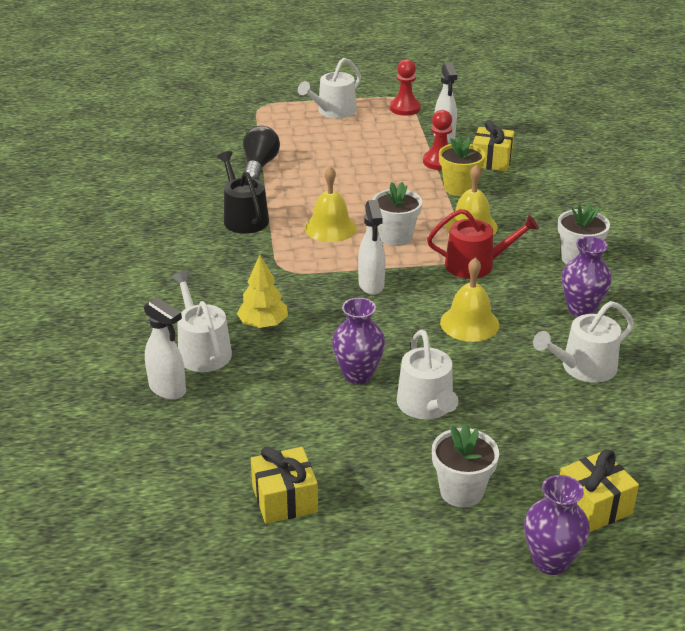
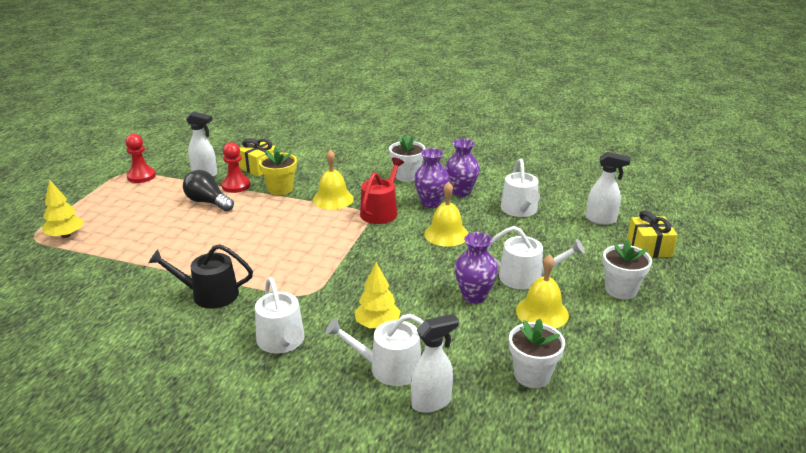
camera: 65 degrees left, 5 degrees down
black light bulb [243,126,280,180] -> black light bulb moved to [183,170,234,211]
yellow gift [251,447,318,524] -> none
white watering can [298,58,361,118] -> white watering can moved to [255,277,305,354]
yellow bell [305,166,357,242] -> yellow bell moved to [516,254,569,329]
white spray bottle [358,200,386,295] -> white spray bottle moved to [586,152,631,225]
white flower pot [373,182,422,246] -> white flower pot moved to [509,318,565,388]
purple vase [524,475,590,575] -> purple vase moved to [414,148,449,208]
none -> yellow tree [42,179,84,238]

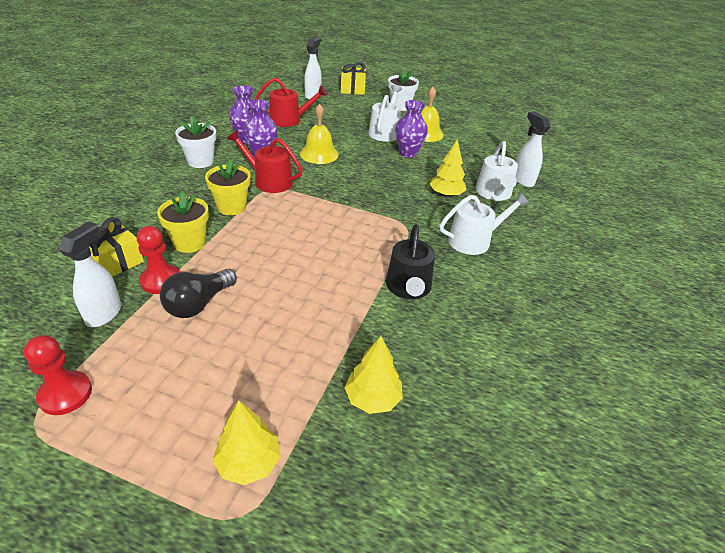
camera: 90 degrees left, 10 degrees up
yellow bell [312,149,354,210] -> yellow flower pot [205,159,251,215]
white watering can [501,159,540,217] -> red watering can [255,77,327,127]
white flower pot [509,318,565,388] -> none
none -> yellow tree [344,336,403,414]

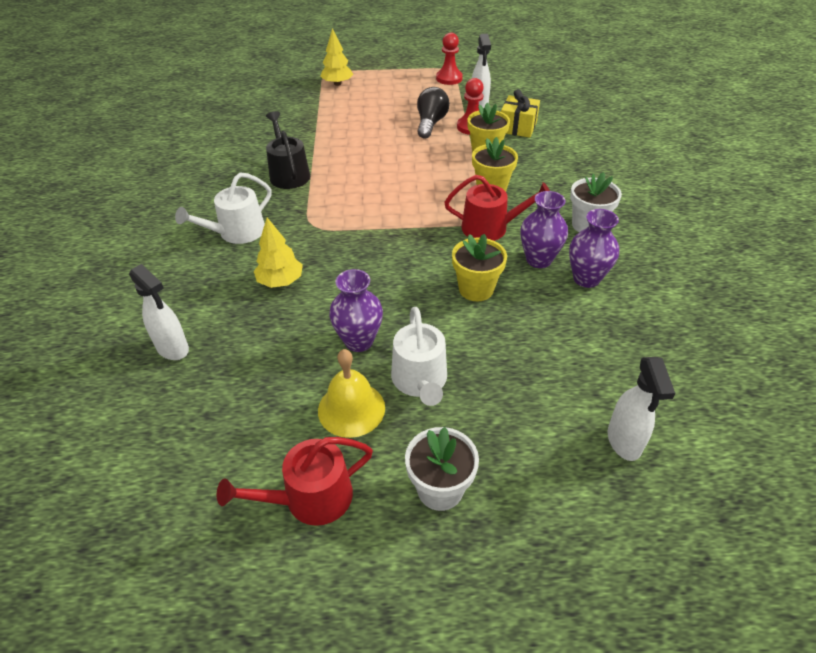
camera: 160 degrees right, 5 degrees up
red watering can [255,77,327,127] -> red watering can moved to [217,437,373,526]
yellow bell [300,104,339,164] -> yellow flower pot [452,234,507,301]
yellow gift [341,62,366,95] -> none
yellow tree [344,336,403,414] -> none
white watering can [476,141,518,201] -> none

